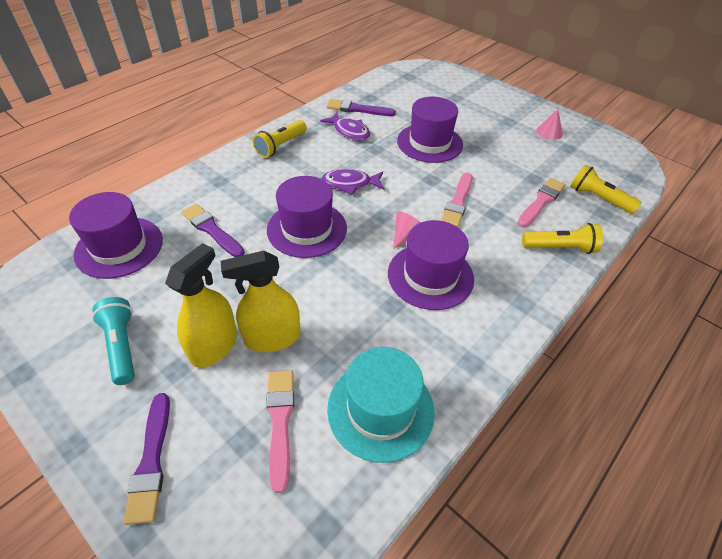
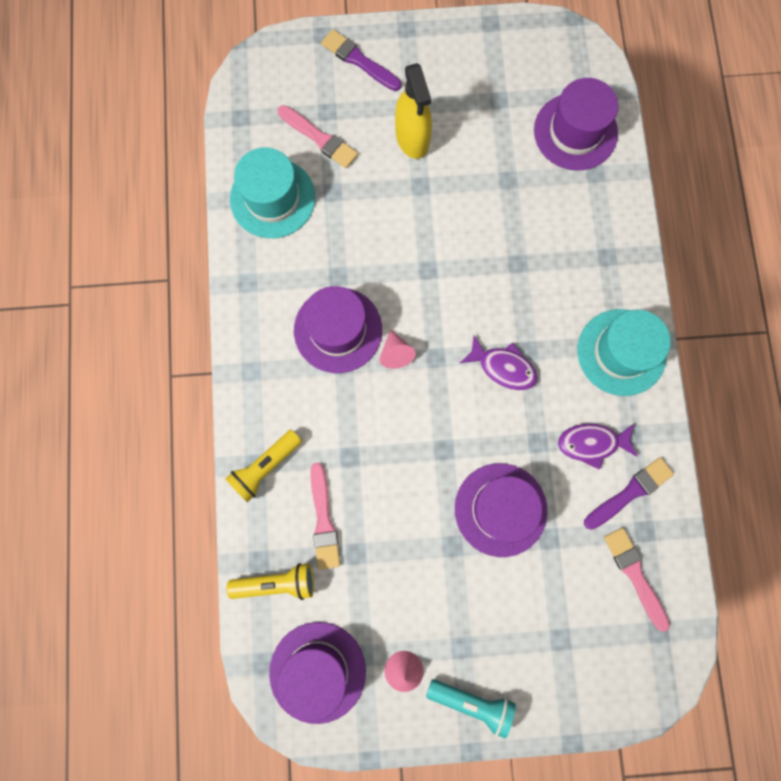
camera: 135 degrees right, 30 degrees up
turquoise flashlight [92,297,135,385] -> turquoise flashlight moved to [426,679,516,739]
purple brush [181,204,245,257] -> none
yellow spray bottle [221,251,300,352] -> none
yellow flashlight [253,120,307,158] -> turquoise hat [577,309,671,396]
purple hat [267,176,347,258] -> purple hat moved to [269,622,366,724]
purple fish [322,169,385,195] -> purple fish turned 75 degrees clockwise [460,336,537,390]
pink brush [441,173,473,227] -> pink brush moved to [604,528,670,632]

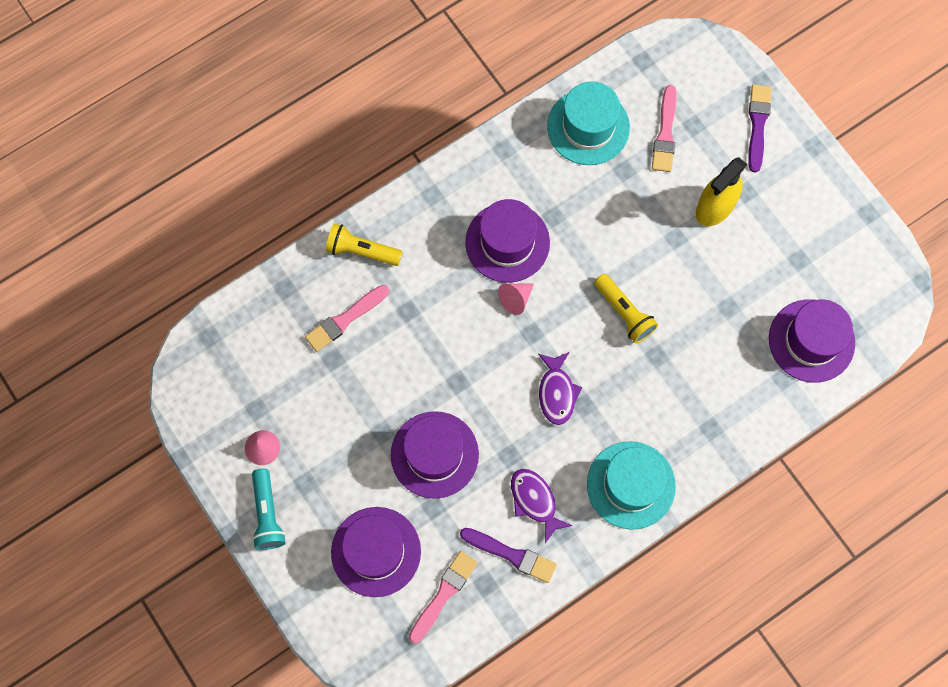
camera: 60 degrees right, 5 degrees down
yellow flashlight [226,563,314,600] -> yellow flashlight moved to [594,274,658,343]
purple hat [269,622,366,724] -> purple hat moved to [331,507,421,597]

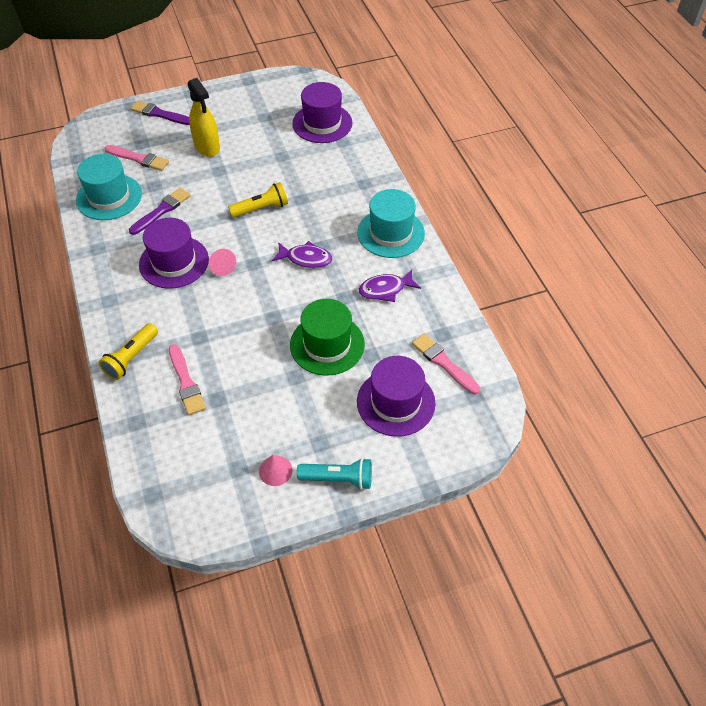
camera: 75 degrees left, 20 degrees down
purple hat [391,411,479,499] -> green hat [290,299,365,376]
purple brush [460,528,557,583] -> purple brush moved to [129,188,191,235]

